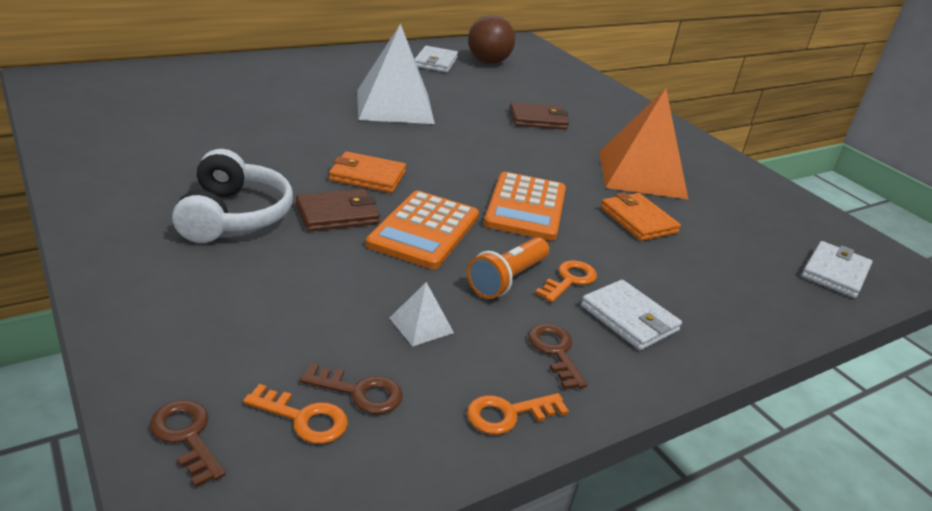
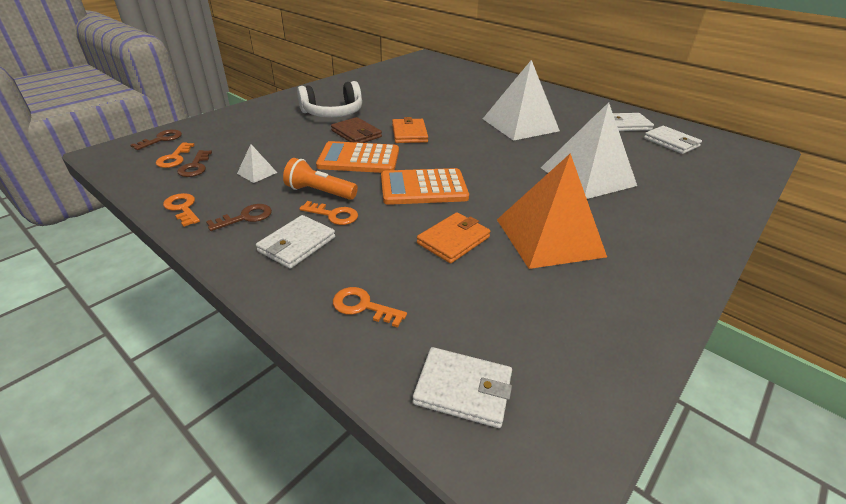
camera: 75 degrees right, 5 degrees up
brown ball [468,15,515,64] -> white wallet [644,126,702,154]
brown wallet [510,102,569,129] -> white pyramid [541,102,637,199]
none -> orange key [333,287,407,328]

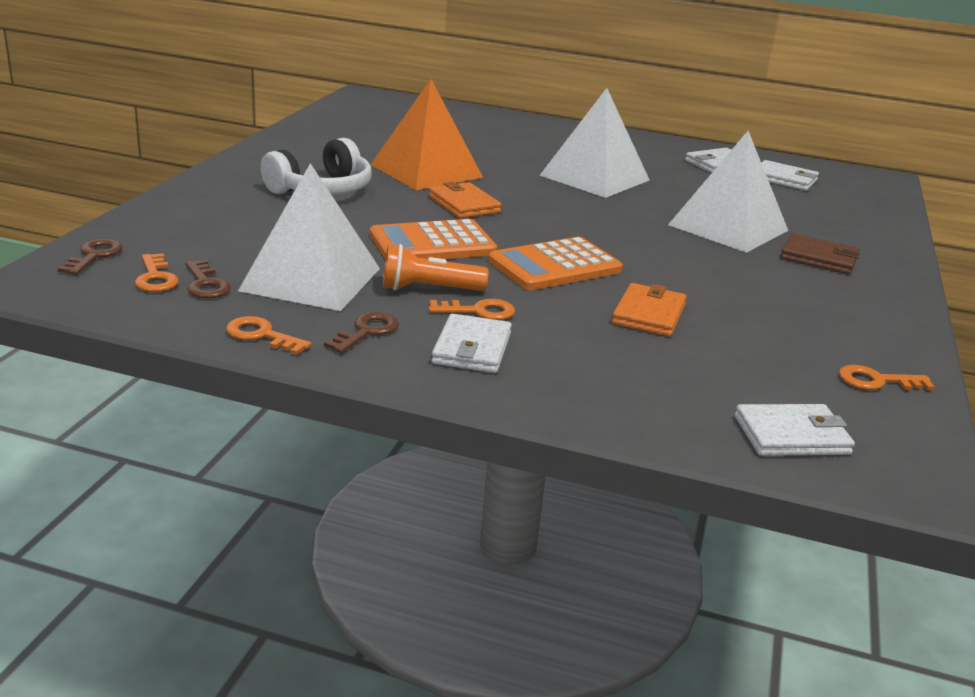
camera: 25 degrees left, 10 degrees down
white pyramid [237,144,277,183] -> white pyramid [238,163,380,311], size x2.46
brown wallet [331,117,382,143] -> brown wallet moved to [780,233,860,274]
orange key [333,287,407,328] -> orange key moved to [839,365,935,390]
orange pyramid [497,153,607,269] -> orange pyramid moved to [370,79,483,190]

